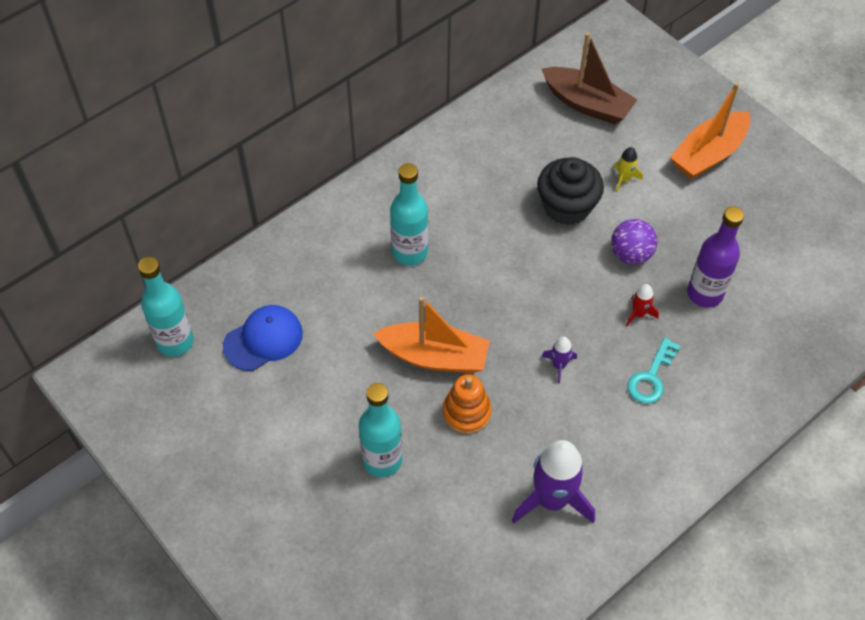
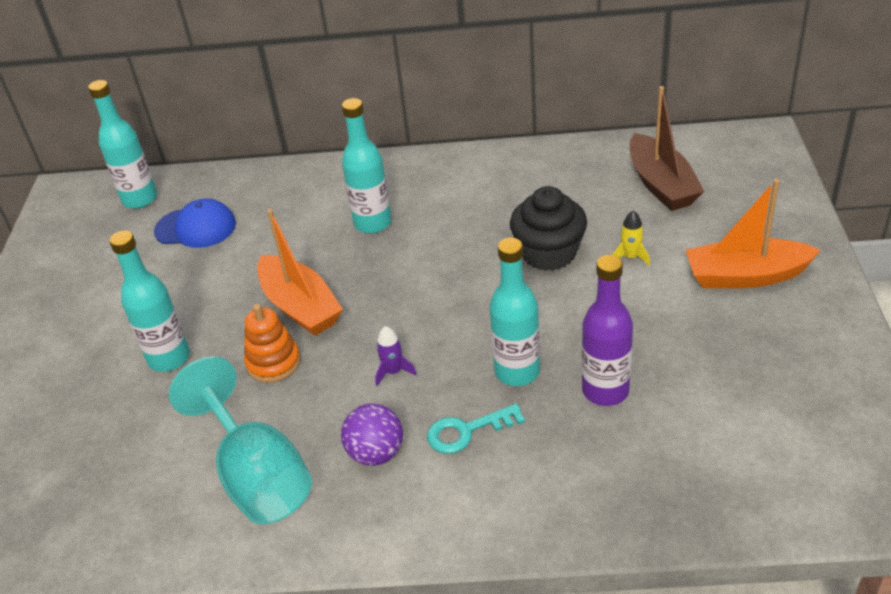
camera: 45 degrees right, 15 degrees down
purple rocket [512,440,595,524] -> turquoise goblet [169,356,312,524]
purple ball [611,219,657,265] -> purple ball moved to [341,403,403,466]
red rocket [626,284,659,326] -> turquoise bottle [489,237,540,386]

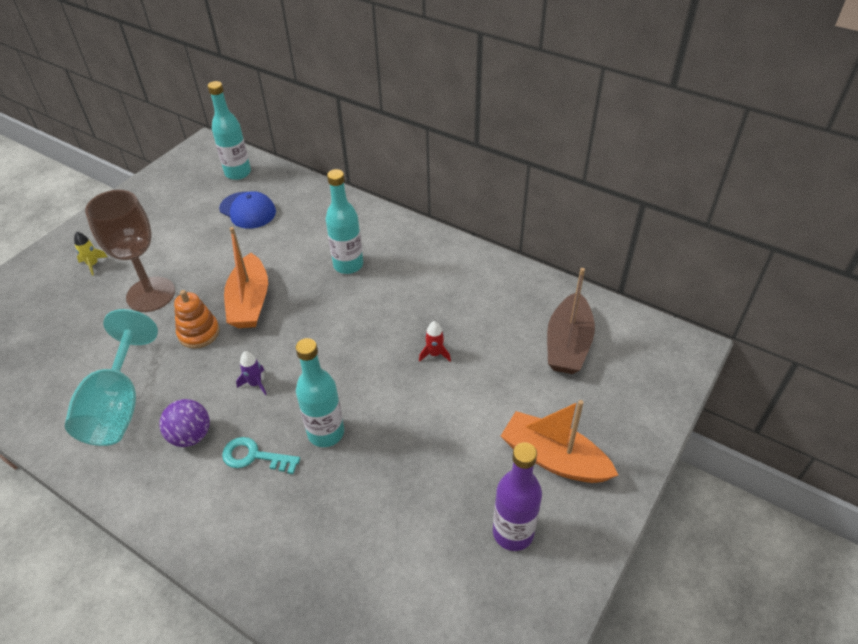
camera: 30 degrees right, 5 degrees up
turquoise bottle [109,230,190,372] -> brown goblet [85,190,175,312]
black cupcake [510,186,587,271] -> red rocket [419,321,451,362]
purple bottle [582,255,633,406] -> purple bottle moved to [493,442,542,551]
yellow rocket [612,210,650,266] -> yellow rocket moved to [74,231,108,276]

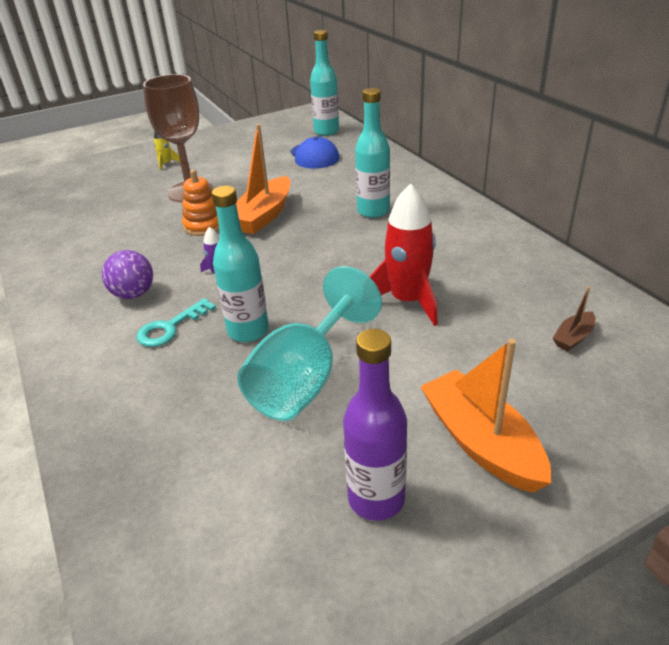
camera: 30 degrees right, 10 degrees down
turquoise goblet [65,309,158,446] -> turquoise goblet moved to [237,266,382,421]
turquoise key [222,437,300,474] -> turquoise key turned 90 degrees counterclockwise [136,298,216,347]
red rocket [419,321,451,362] -> red rocket [370,183,438,326], size x2.18
brown boat [547,268,595,374] -> brown boat [553,286,596,351], size x0.47

